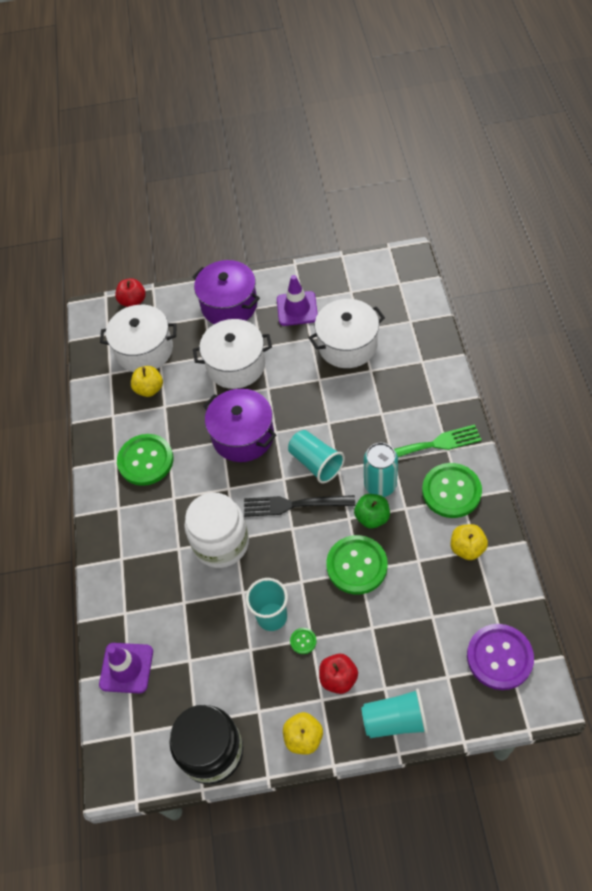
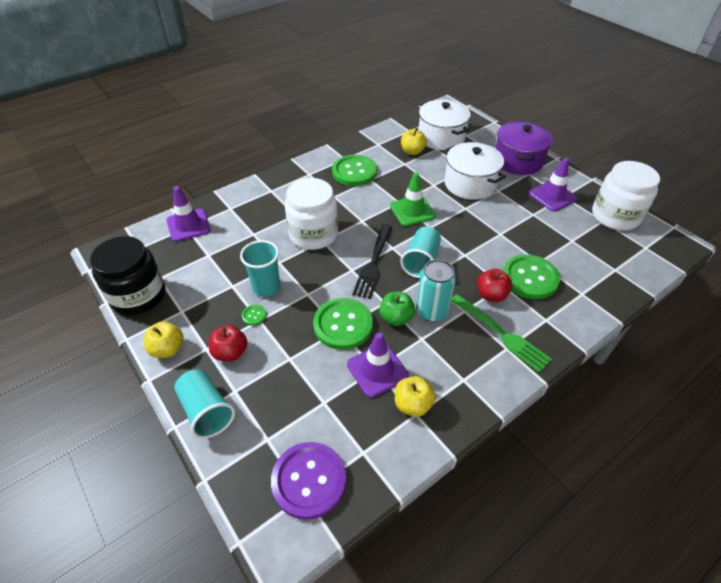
camera: 55 degrees right, 10 degrees down
red apple [115,278,146,307] -> red apple moved to [477,269,512,302]
purple pot [203,389,276,462] -> green traffic cone [390,172,436,226]
black fork [244,495,355,517] -> black fork turned 135 degrees counterclockwise [352,224,392,299]
white pot [309,299,385,368] -> none
green button [422,463,482,518] -> green button moved to [503,254,560,299]
none -> purple traffic cone [347,332,409,398]
none -> white jar [592,161,660,230]

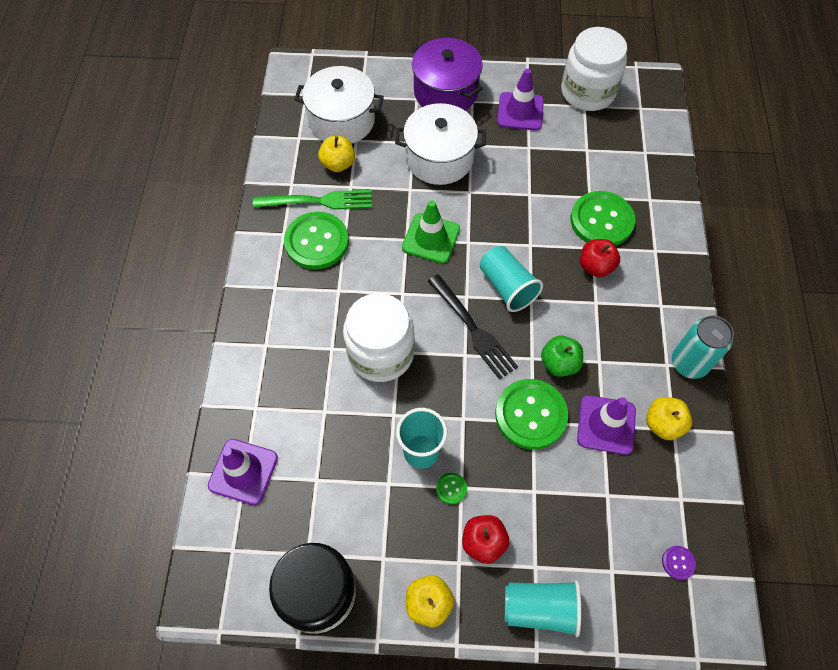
camera: 50 degrees left, 15 degrees up
purple button [271,442,346,520] -> purple button [662,546,696,580], size x0.42
turquoise can [416,259,456,322] -> turquoise can moved to [672,315,734,379]
green fork [452,294,552,373] -> green fork moved to [253,190,372,209]

